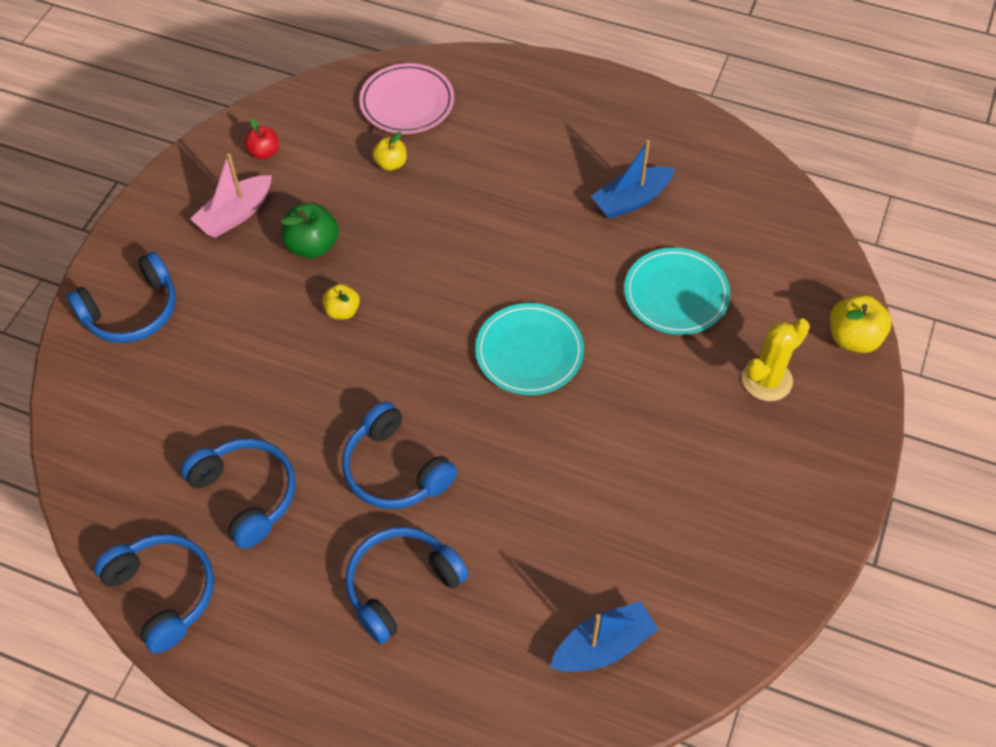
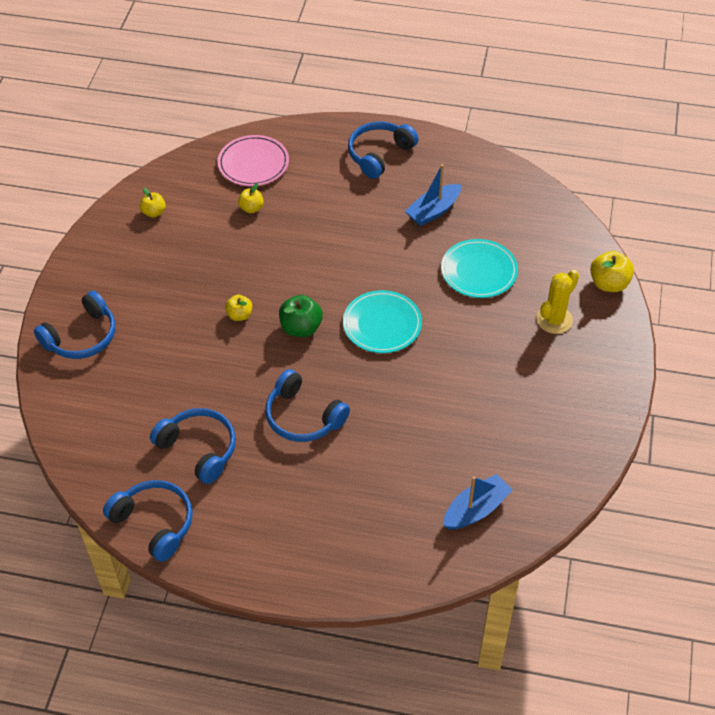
camera: 10 degrees left, 5 degrees down
pink boat [190,153,272,238] -> none
red apple [244,118,279,159] -> yellow apple [140,188,166,218]
green apple [281,203,339,258] -> green apple moved to [279,295,323,337]
blue headphones [346,527,469,644] -> blue headphones moved to [348,121,419,179]

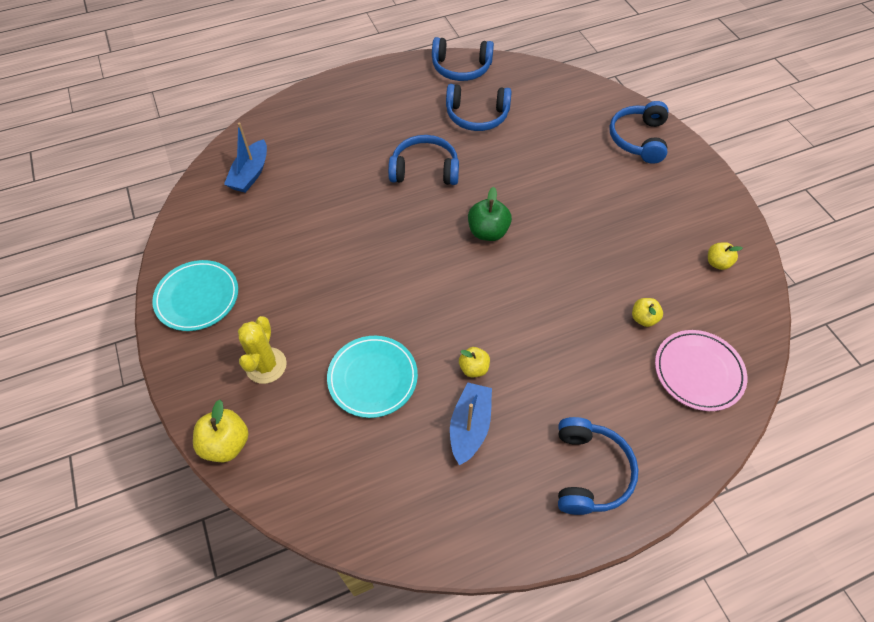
camera: 145 degrees right, 5 degrees up
yellow apple [225,295,252,321] -> yellow apple moved to [459,347,490,377]
turquoise plate [343,290,422,353] -> turquoise plate moved to [152,260,238,331]

